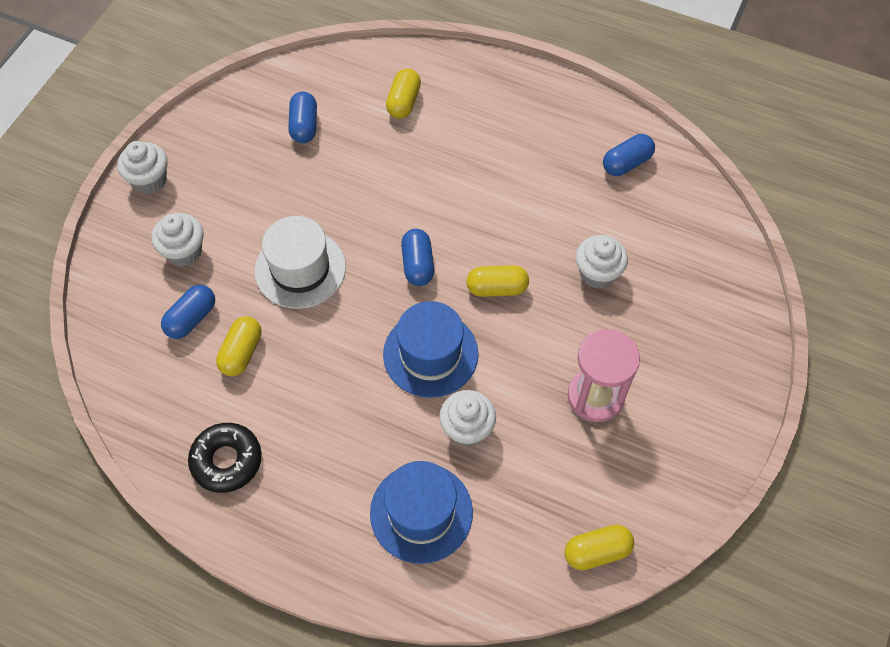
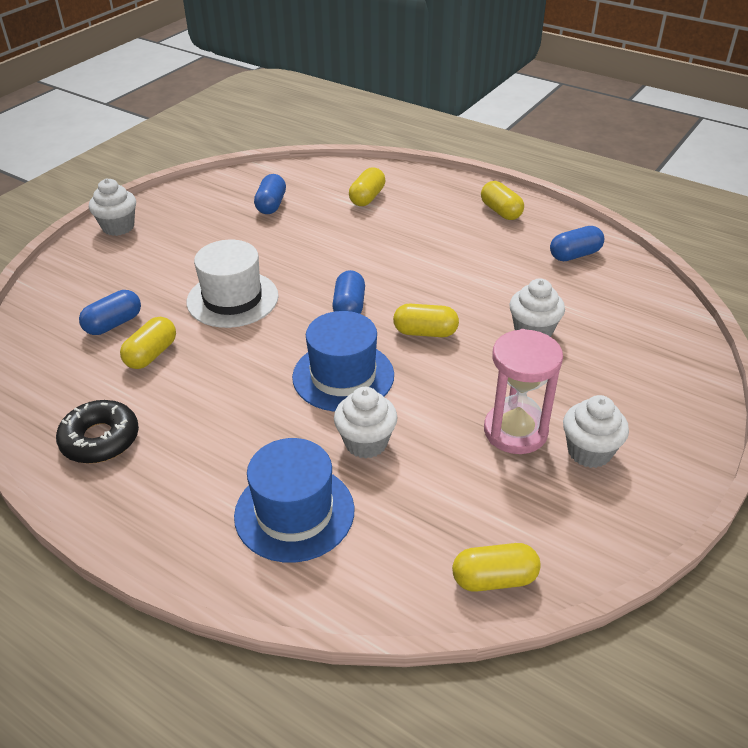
camera: 10 degrees right, 20 degrees down
white cupcake [151,213,204,266] -> white cupcake moved to [563,395,629,468]
none -> yellow capsule [481,181,524,220]

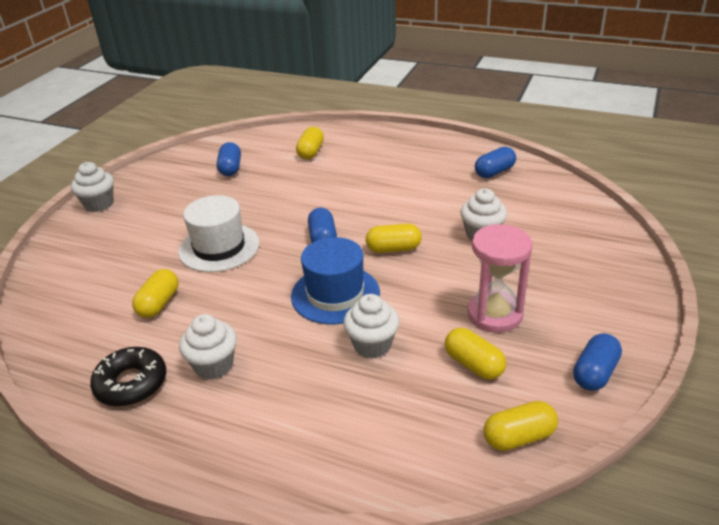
camera: 10 degrees left, 5 degrees down
blue capsule [79,290,141,335] -> blue capsule moved to [573,333,622,391]
blue hat [234,438,355,563] -> none
yellow capsule [481,181,524,220] -> yellow capsule moved to [445,328,506,380]
white cupcake [563,395,629,468] -> white cupcake moved to [179,314,237,380]

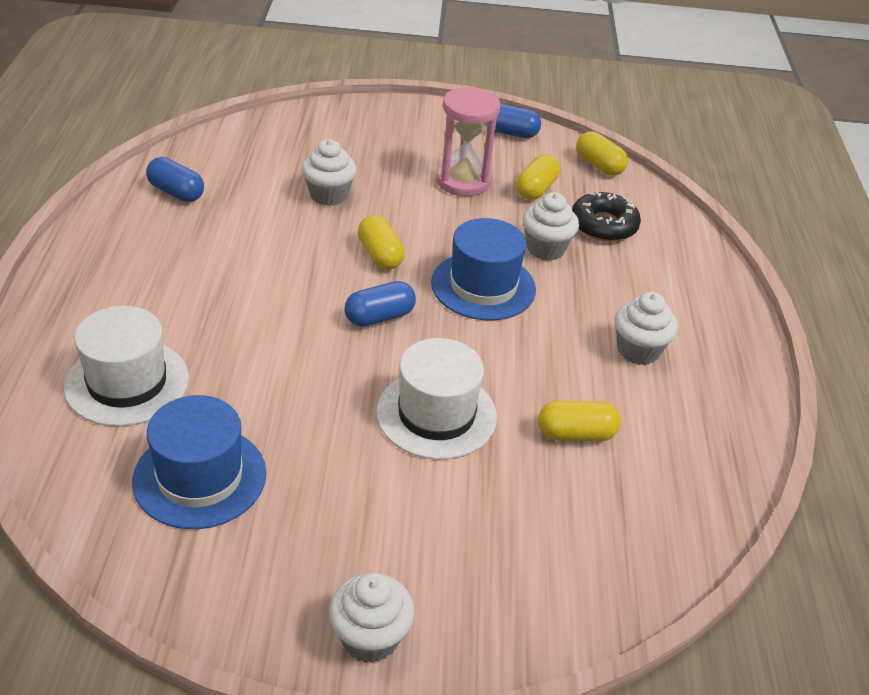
camera: 115 degrees left, 5 degrees up
black donut [90,347,167,407] -> black donut moved to [572,191,641,242]
blue capsule [217,142,241,176] -> blue hat [132,395,266,529]
yellow capsule [296,127,324,159] -> white hat [64,306,189,426]

